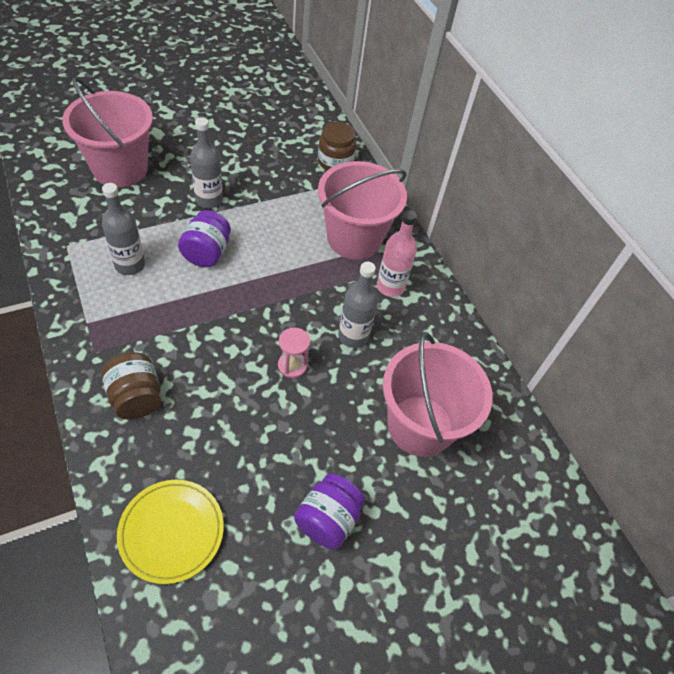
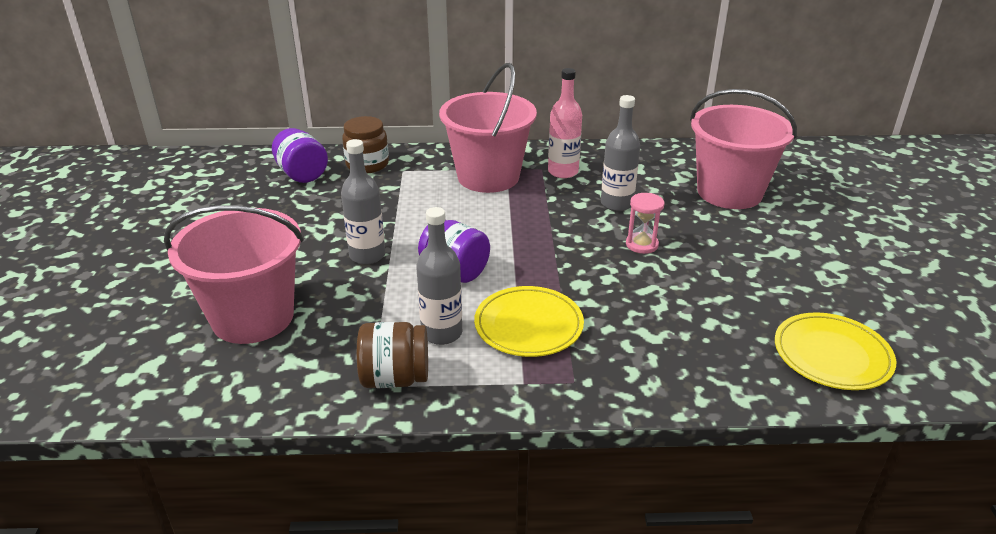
camera: 60 degrees left, 20 degrees down
brown jar [101,352,161,420] -> brown jar moved to [357,322,428,388]
purple jar [294,473,365,549] -> purple jar moved to [272,128,328,183]
none -> yellow plate [474,286,584,357]

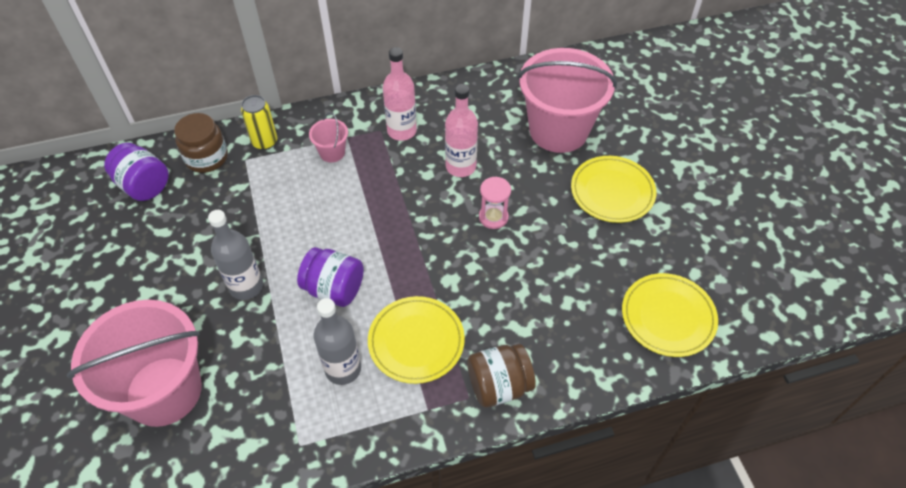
camera: 15 degrees left, 20 degrees up
brown jar [357,322,428,388] -> brown jar moved to [467,344,536,408]
pink bucket [439,63,537,193] -> pink bucket [309,112,348,162], size x0.42
grey bottle [601,95,640,211] -> pink bottle [445,84,478,177]
none -> yellow can [241,95,277,150]
none -> yellow plate [571,156,657,223]

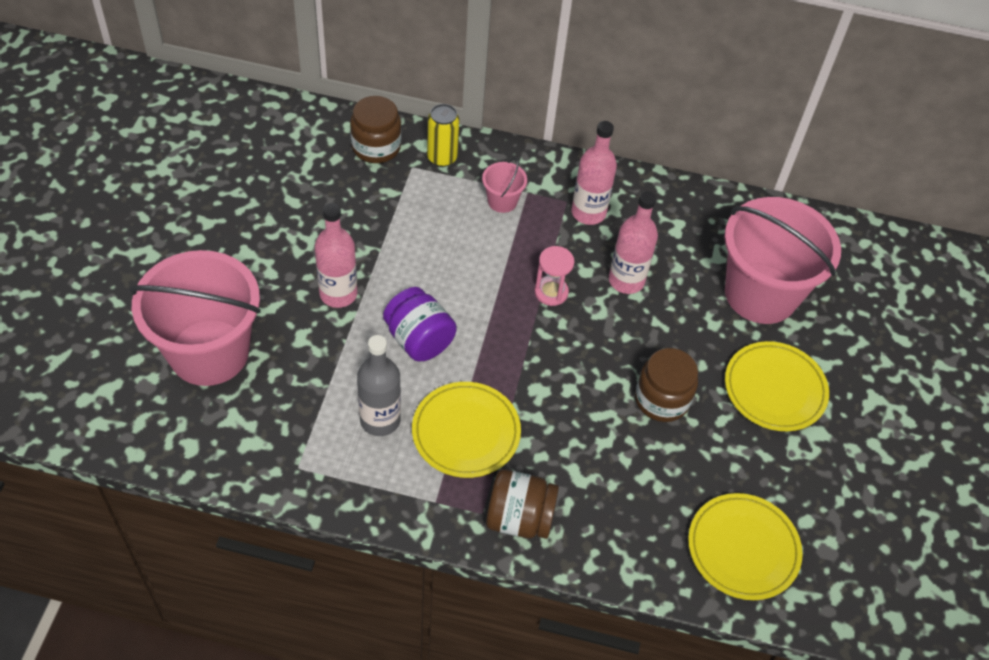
camera: 25 degrees right, 0 degrees up
purple jar [104,143,169,201] -> none
grey bottle [208,210,263,300] -> pink bottle [315,203,358,308]
pink hourglass [479,177,511,229] -> pink hourglass moved to [534,246,575,306]
none -> brown jar [635,348,698,422]

